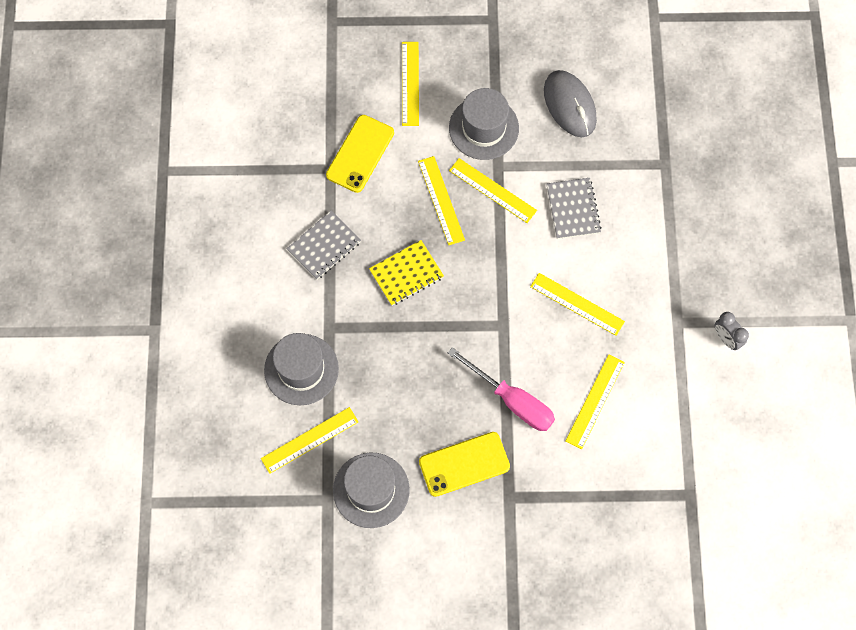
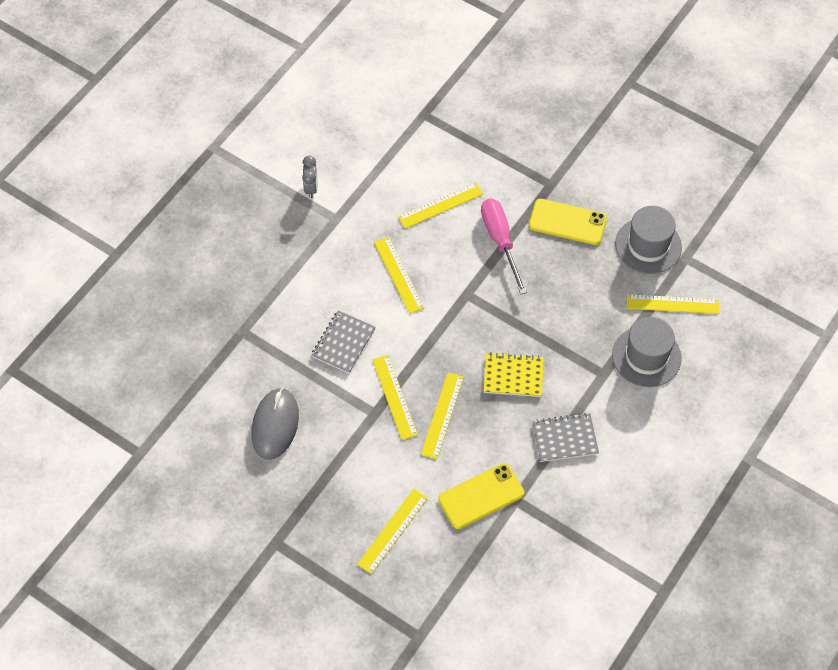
camera: 145 degrees left, 10 degrees down
grey hat [449,88,519,160] -> none

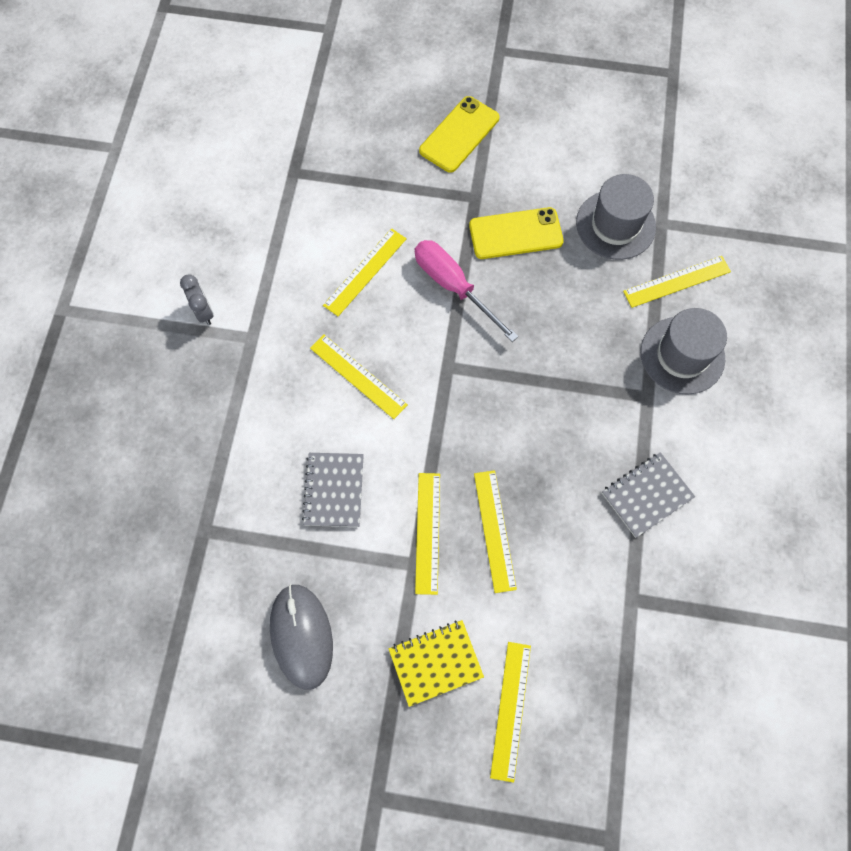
camera: 25 degrees left, 10 degrees up
yellow ruler [372,355,418,440] -> yellow ruler turned 45 degrees clockwise [415,473,440,595]
yellow phone [438,463,525,529] -> yellow phone moved to [419,96,499,173]
yellow notebook [484,353,544,397] -> yellow notebook moved to [389,620,484,707]

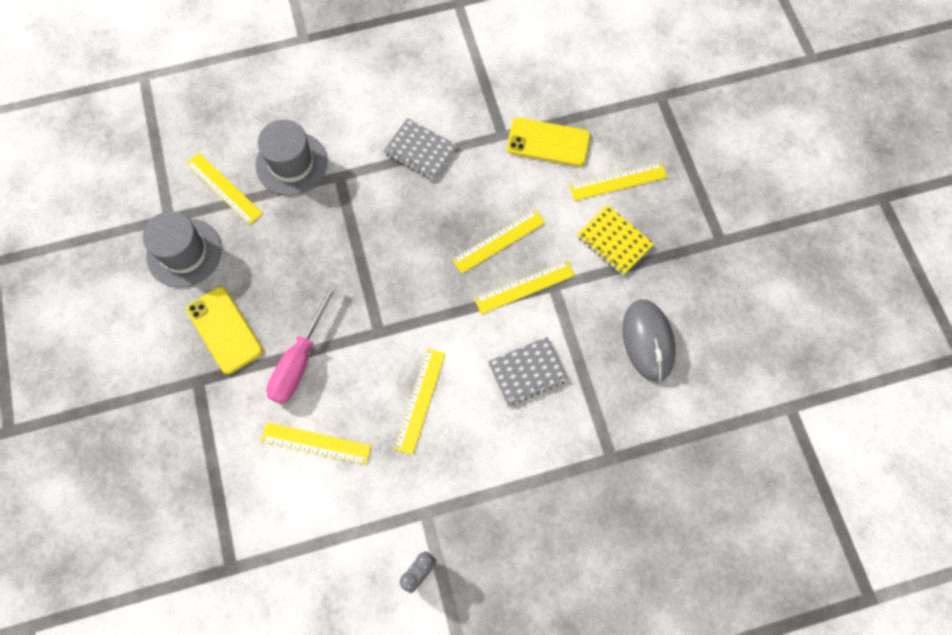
camera: 115 degrees left, 0 degrees up
grey mouse [270,584,333,690] -> grey mouse turned 60 degrees counterclockwise [623,299,676,382]
yellow phone [419,96,499,173] -> yellow phone moved to [507,118,590,166]

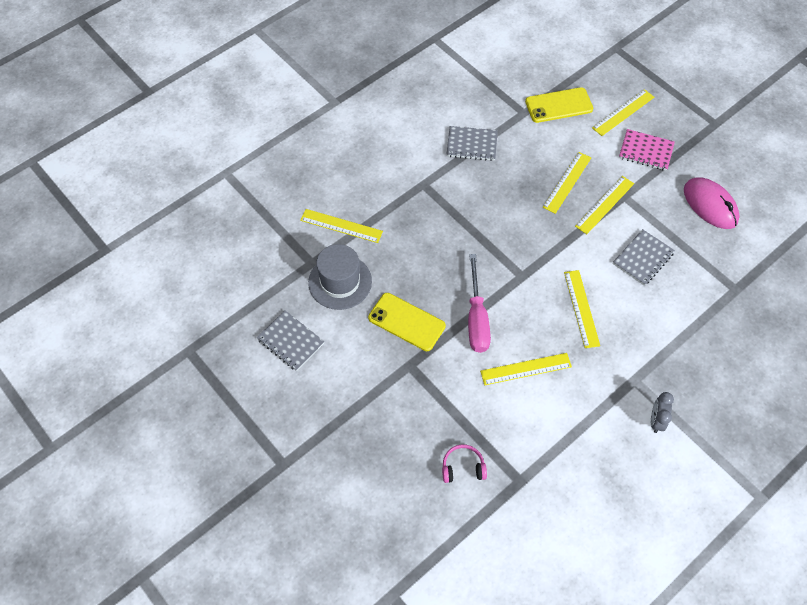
camera: 25 degrees left, 10 degrees down
grey hat [255,120,328,196] -> none
yellow notebook [577,205,654,275] -> pink notebook [619,129,675,171]
grey mouse [623,299,676,382] -> pink mouse [684,177,740,229]
none -> grey notebook [257,310,325,371]
none -> pink headphones [442,444,487,483]

